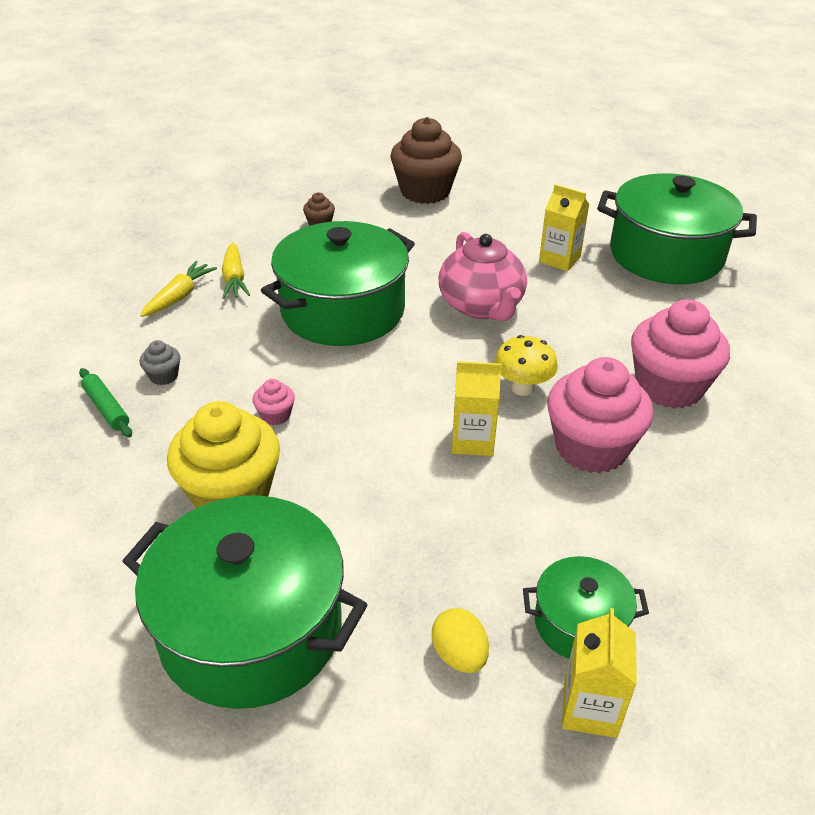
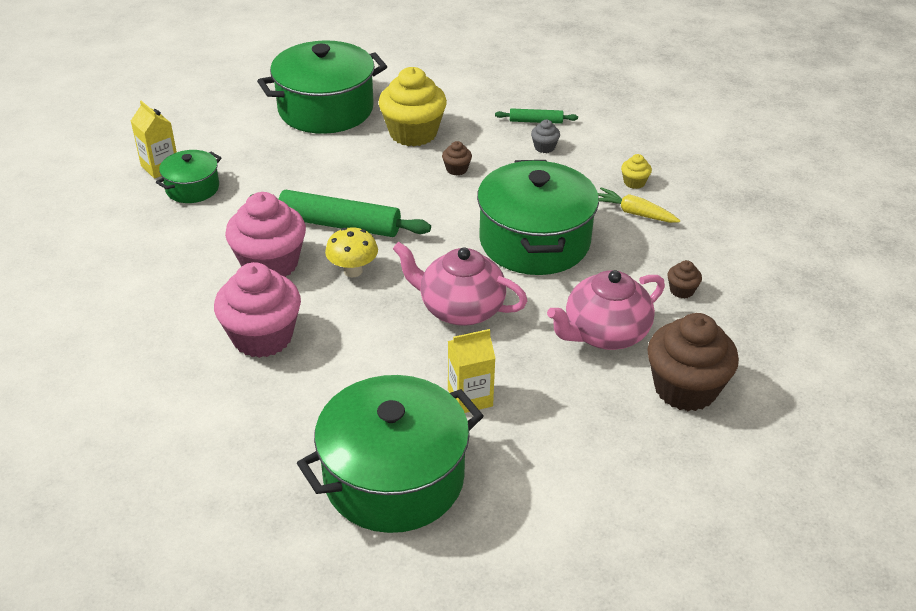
camera: 130 degrees right, 0 degrees up
yellow carrot [140,261,217,317] -> yellow cupcake [621,154,652,189]
pink cupcake [253,379,295,425] -> brown cupcake [442,141,472,176]
yellow egg [432,608,489,673] -> none
yellow carton [452,361,501,456] -> green rolling pin [249,190,431,237]
none -> pink teapot [547,270,665,350]

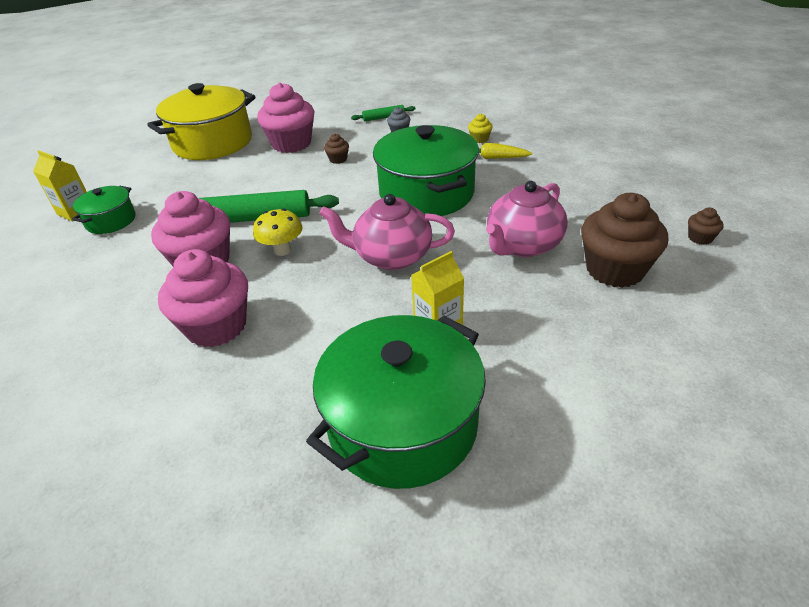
camera: 15 degrees left, 0 degrees up
green pot [257,40,387,134] -> yellow pot [147,83,256,160]
yellow cupcake [379,67,447,146] -> pink cupcake [257,82,314,153]
brown cupcake [667,260,702,299] -> brown cupcake moved to [688,208,724,245]

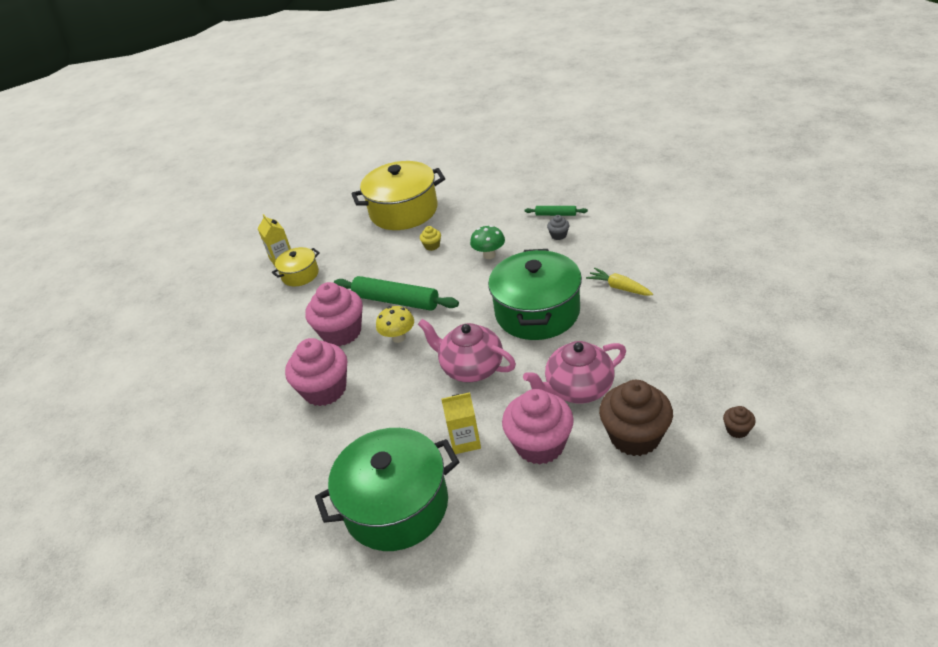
camera: 30 degrees right, 0 degrees up
green pot [72,186,136,234] -> yellow pot [272,247,320,286]
pink cupcake [257,82,314,153] -> pink cupcake moved to [502,389,574,464]
brown cupcake [324,134,349,164] -> green mushroom [470,225,505,259]
yellow cupcake [468,114,493,143] -> yellow cupcake moved to [420,226,441,251]

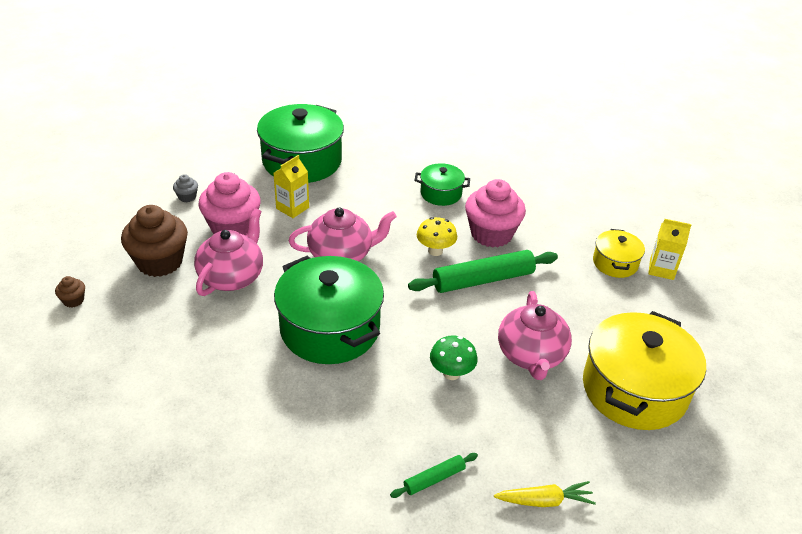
camera: 130 degrees right, 0 degrees up
pink cupcake [285,338,347,406] -> green pot [414,163,470,206]
yellow cupcake [420,226,441,251] -> pink teapot [498,291,572,380]
grey cupcake [547,215,569,240] -> grey cupcake moved to [173,174,198,202]
yellow carrot [586,268,653,295] -> yellow carrot moved to [494,481,596,507]

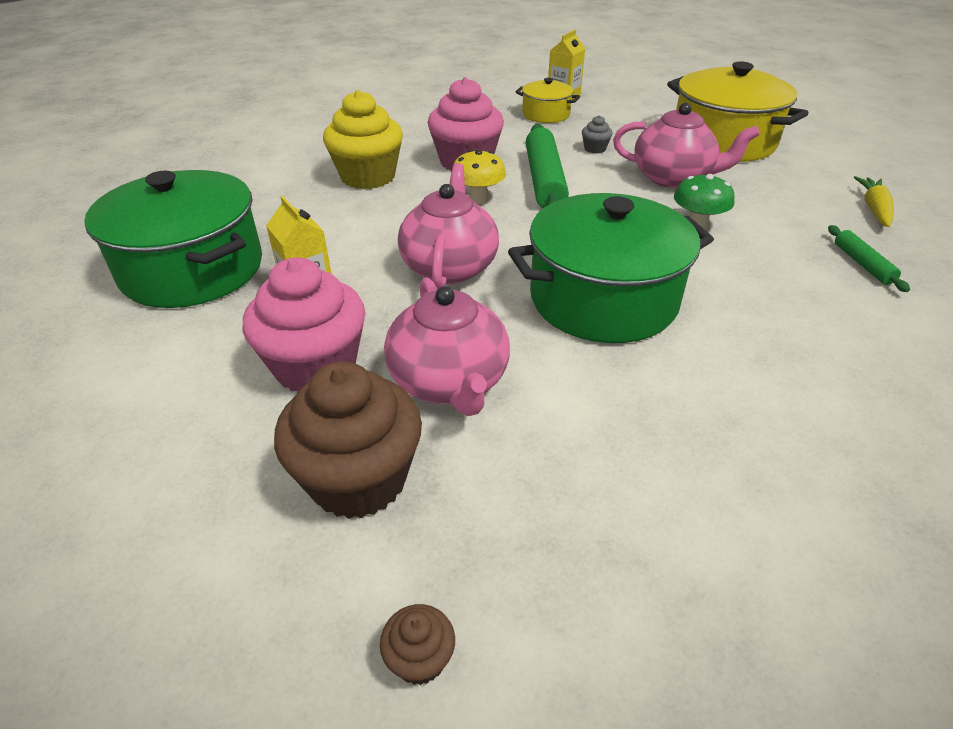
camera: 70 degrees left, 0 degrees up
grey cupcake [173,174,198,202] -> grey cupcake moved to [582,115,613,154]
pink teapot [194,208,263,296] -> pink teapot turned 150 degrees counterclockwise [384,278,510,416]
green pot [414,163,470,206] -> yellow cupcake [323,90,403,189]

